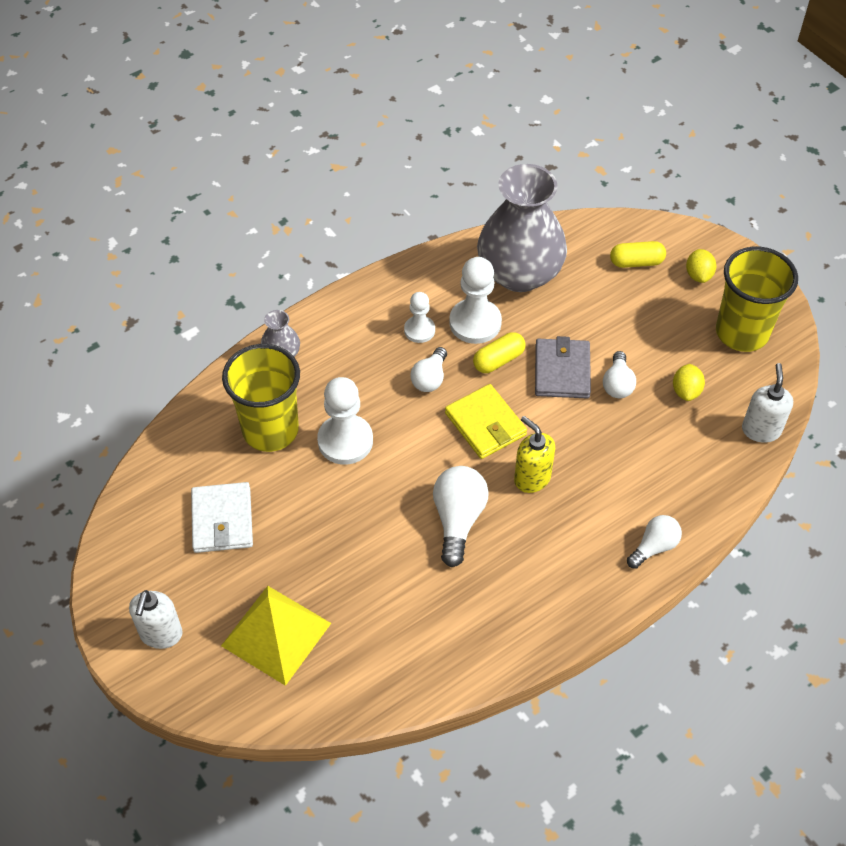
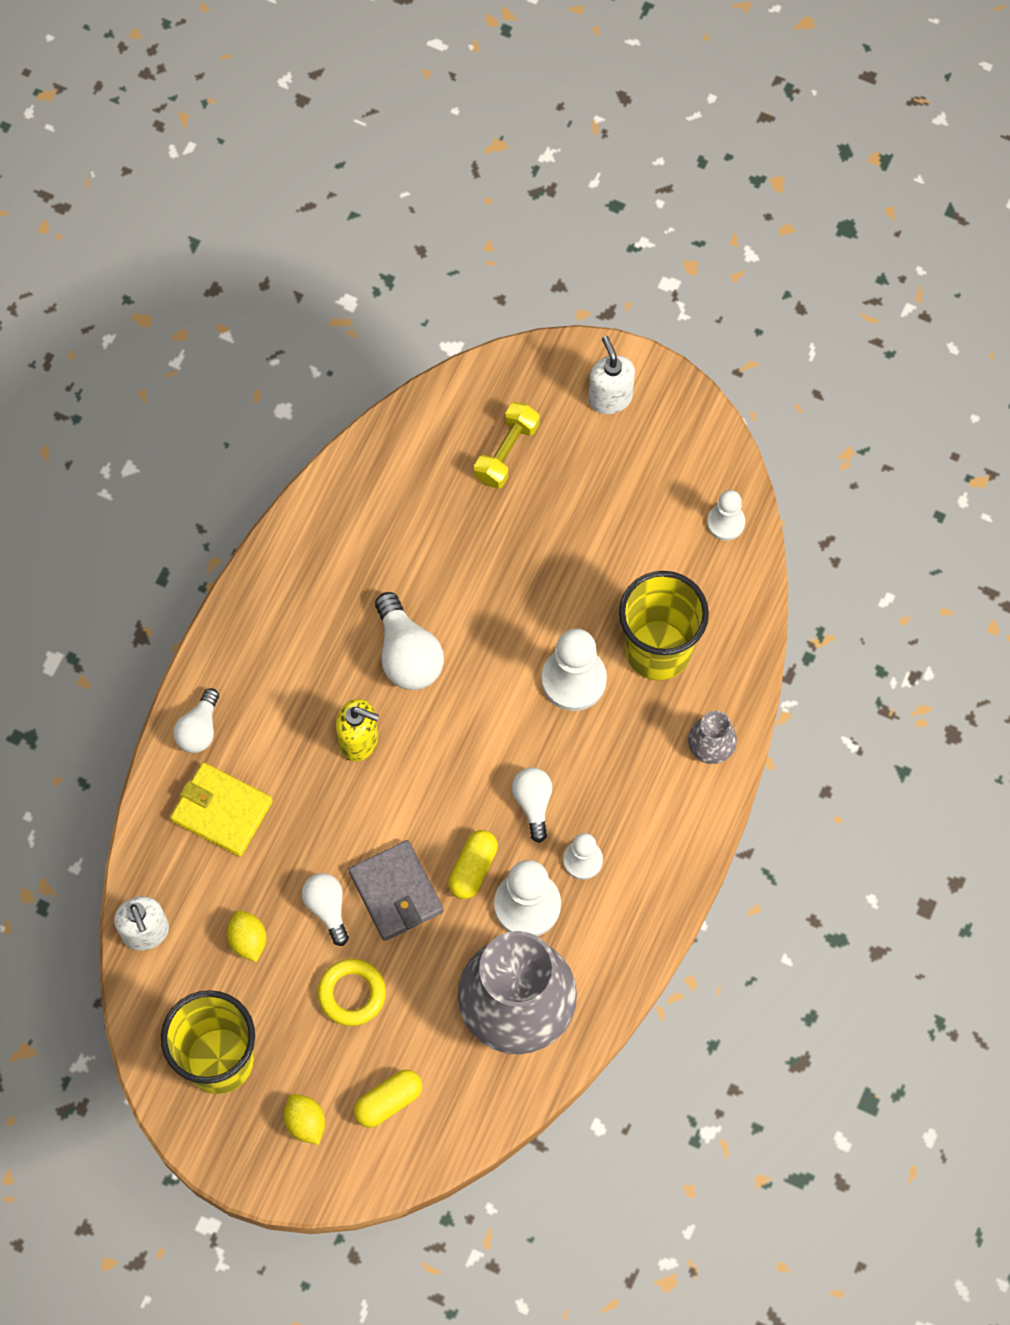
camera: 150 degrees right, 15 degrees up
white wallet [191,482,253,553] -> none
yellow pyramid [221,586,331,686] -> yellow dumbbell [474,402,540,489]
yellow wallet [445,384,527,459] -> yellow wallet moved to [170,762,273,856]
none -> yellow ring [317,959,386,1026]
none -> white pawn [707,490,745,540]

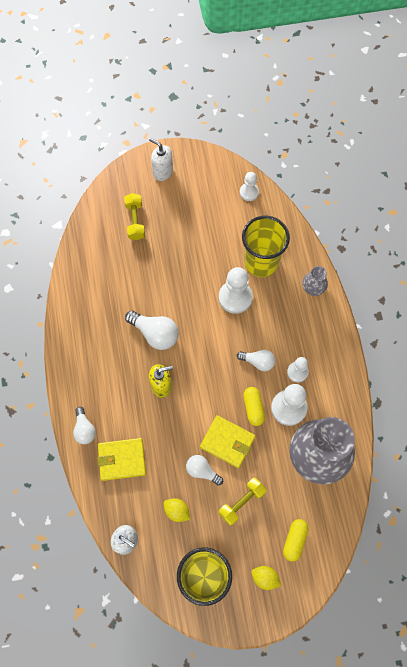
camera: 35 degrees left, 0 degrees up
yellow ring [317,959,386,1026] -> yellow dumbbell [219,478,267,525]
grey wallet [348,840,444,941] -> yellow wallet [200,415,255,468]
white light bulb [512,768,552,843] -> white light bulb turned 150 degrees clockwise [237,350,275,371]

